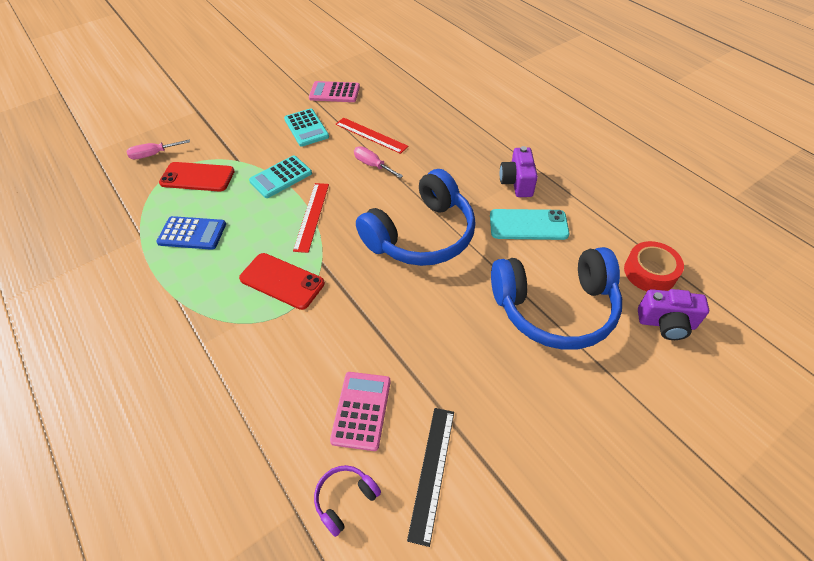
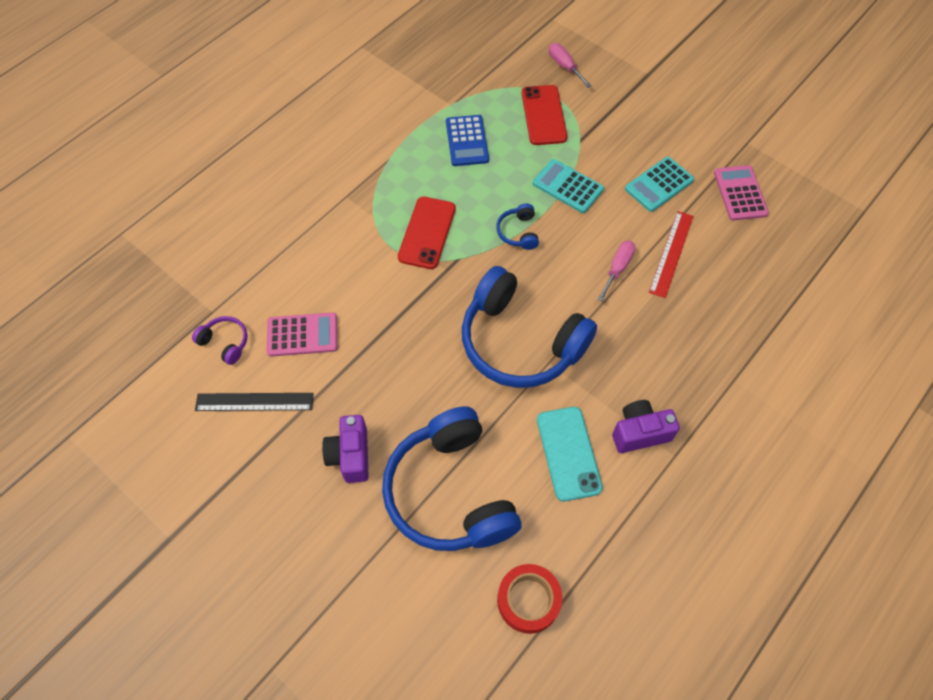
camera: 75 degrees right, 10 degrees up
red ruler [293,183,329,253] -> blue headphones [496,203,539,250]
purple camera [638,289,709,340] -> purple camera moved to [322,415,369,483]

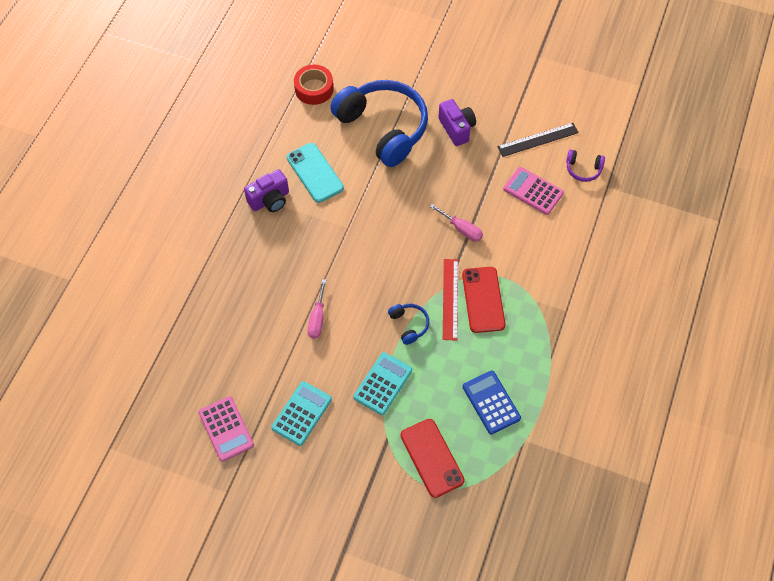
camera: 160 degrees right, 0 degrees up
pink calculator [267,312,338,357] -> pink calculator turned 60 degrees clockwise [503,167,564,215]
blue headphones [462,266,597,388] -> none
turquoise calculator [533,159,604,213] -> turquoise calculator turned 75 degrees counterclockwise [353,352,412,415]
pink screwdriver [549,43,592,88] -> pink screwdriver moved to [430,204,483,242]
red ruler [649,211,694,298] -> red ruler moved to [443,259,458,341]

